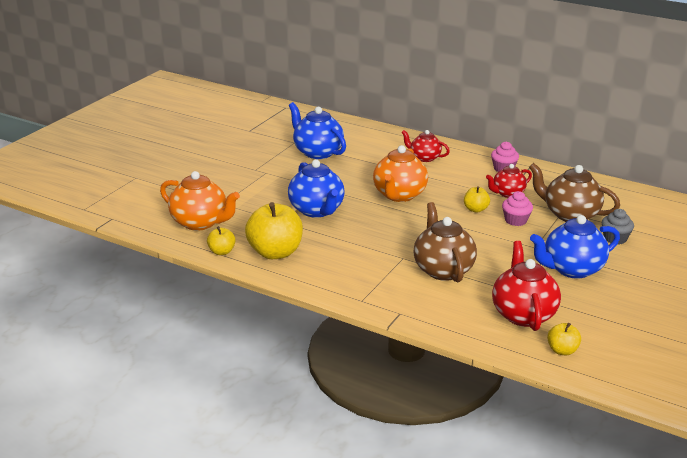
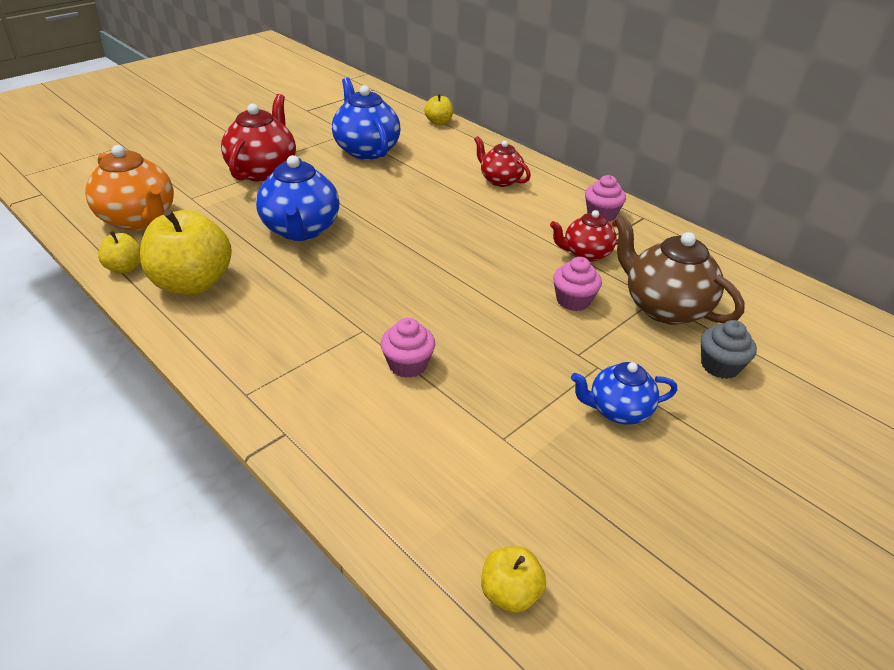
camera: 15 degrees right, 10 degrees up
orange teapot [373,145,428,202] -> none
brown teapot [413,202,477,283] -> pink cupcake [380,318,435,378]
yellow apple [464,186,490,213] -> yellow apple moved to [424,94,453,125]
red teapot [492,241,561,331] -> red teapot moved to [221,94,296,182]
blue teapot [530,215,620,279] -> blue teapot [571,362,677,425], size x0.61

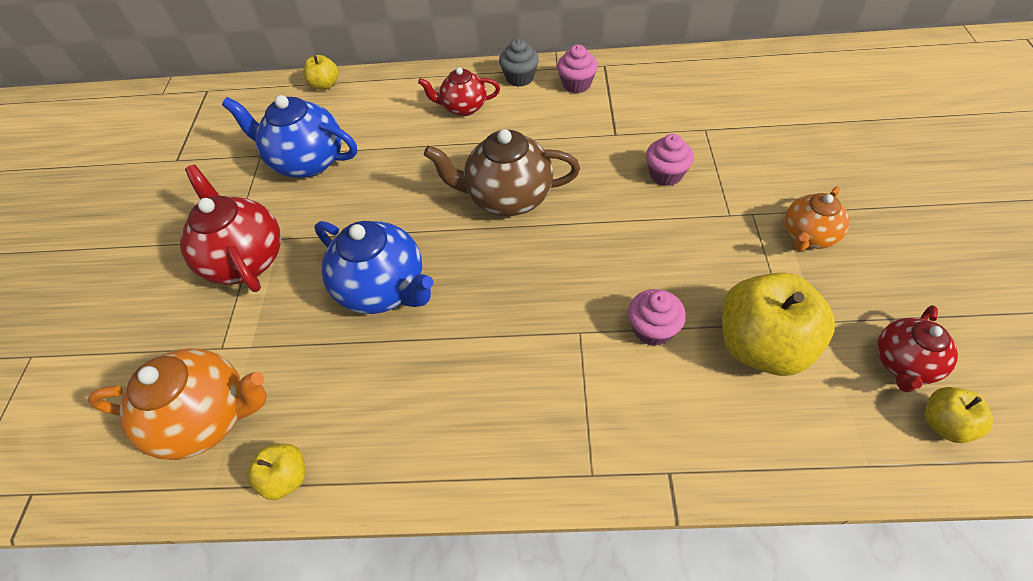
camera: 40 degrees left, 15 degrees up
yellow apple [140,209,232,295] -> yellow apple moved to [722,272,835,376]
red teapot [550,210,618,262] -> red teapot moved to [877,305,958,392]
blue teapot [571,362,677,425] -> orange teapot [784,186,849,251]
brown teapot [615,215,745,325] -> brown teapot moved to [424,129,580,216]
grey cupcake [701,320,757,379] -> grey cupcake moved to [499,39,539,87]

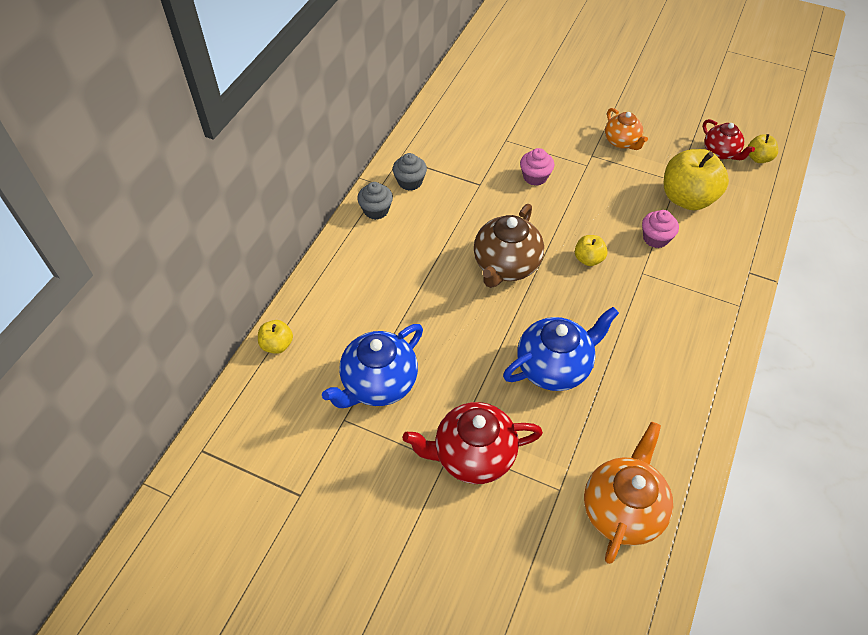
camera: 70 degrees left, 0 degrees up
yellow apple [247,444,305,500] -> yellow apple moved to [575,235,608,266]
red teapot [418,67,500,116] -> none
pink cupcake [557,45,598,93] -> grey cupcake [393,153,427,191]

